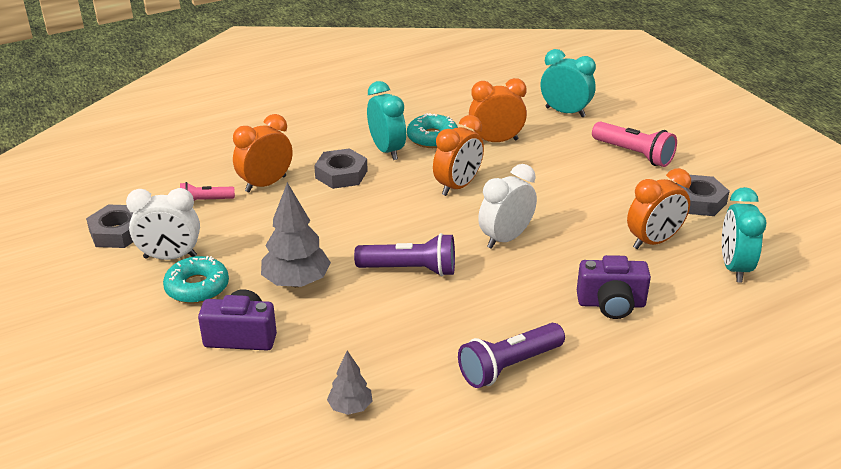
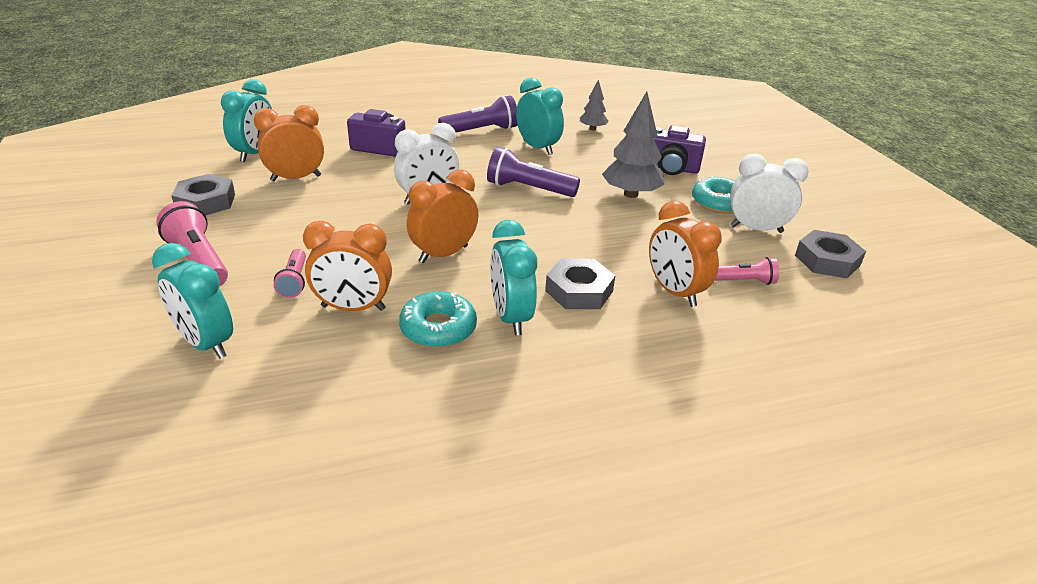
camera: 170 degrees left, 0 degrees up
orange clock [233,114,293,193] -> orange clock turned 90 degrees clockwise [649,201,721,307]
none -> pink flashlight [273,249,306,298]
none -> turquoise clock [516,78,564,155]

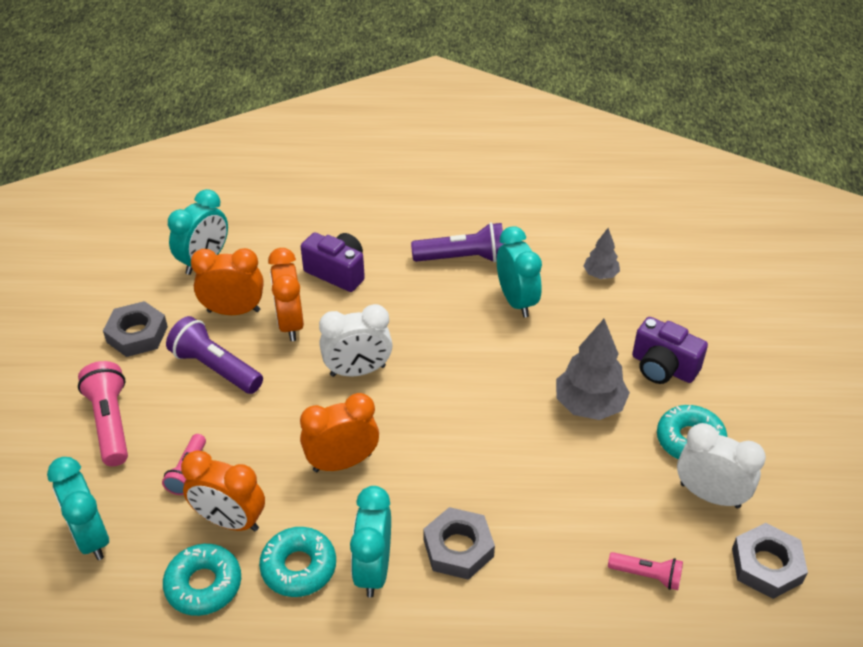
camera: 20 degrees right, 10 degrees up
purple flashlight [487,147,580,197] -> purple flashlight moved to [166,316,263,394]
orange clock [649,201,721,307] -> orange clock moved to [268,248,304,341]
none -> turquoise donut [163,544,241,616]

